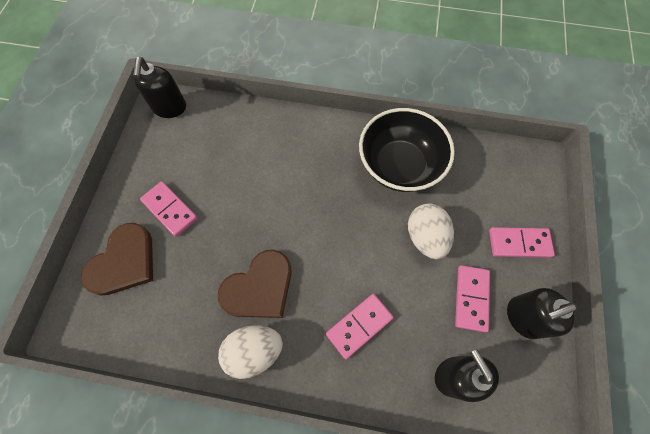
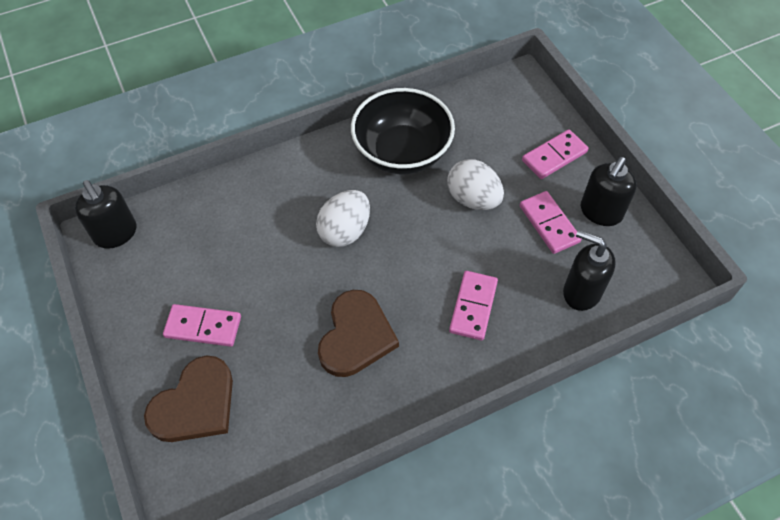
camera: 35 degrees left, 10 degrees down
brown heart [81,223,153,295] -> brown heart turned 45 degrees clockwise [144,355,233,442]
white egg [218,325,283,379] -> white egg moved to [316,190,370,247]

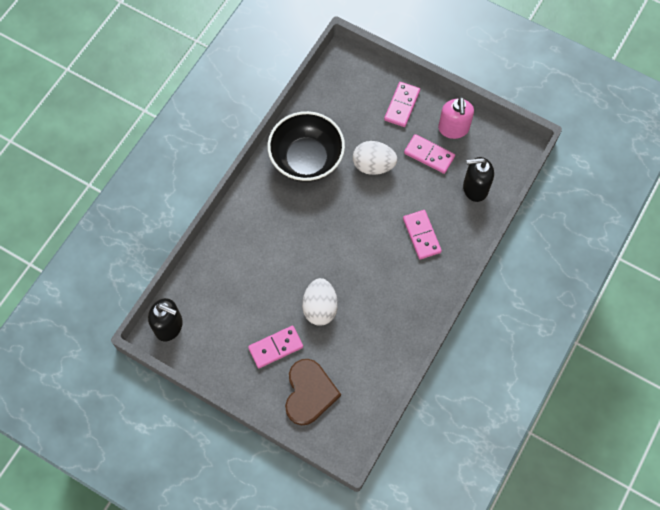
camera: 35 degrees left, 10 degrees up
white egg [316,190,370,247] -> white egg moved to [302,278,338,326]
brown heart [318,290,399,377] -> none
black soap dispenser [581,157,637,226] -> pink soap dispenser [438,97,474,139]

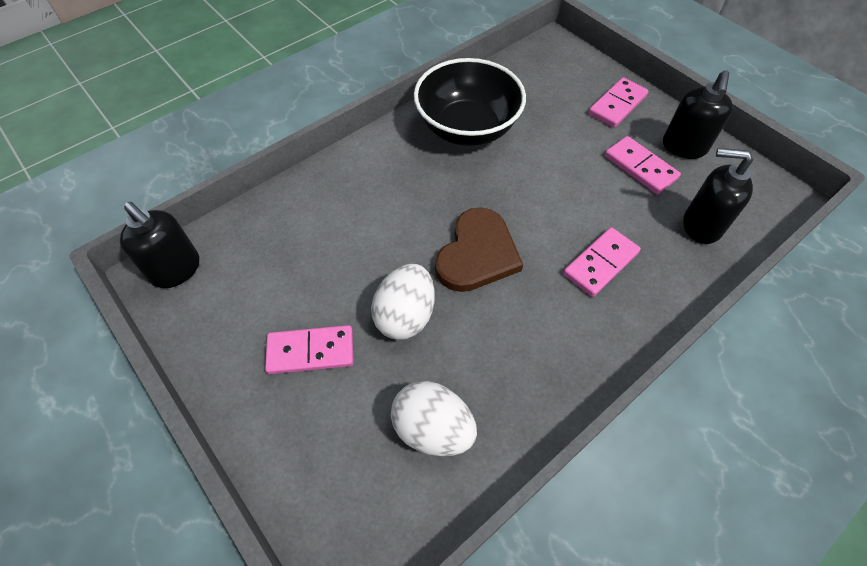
camera: 20 degrees right, 10 degrees down
brown heart [285,359,341,425] -> brown heart moved to [435,207,523,292]
white egg [353,141,397,175] -> white egg moved to [391,381,477,456]
pink domino [403,210,442,260] -> pink domino turned 45 degrees clockwise [563,227,641,297]
pink soap dispenser [438,97,474,139] -> black soap dispenser [663,70,733,159]

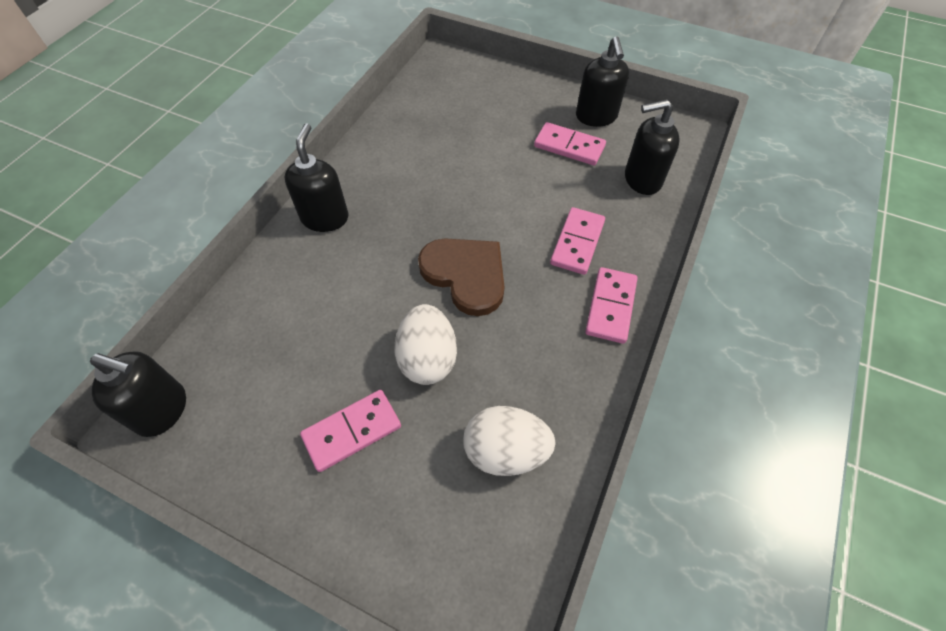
camera: 25 degrees left, 0 degrees up
black bowl [414,58,526,146] -> none
brown heart [435,207,523,292] -> brown heart turned 45 degrees counterclockwise [418,238,504,316]
pink domino [588,77,649,128] -> pink domino moved to [585,267,638,344]
none -> black soap dispenser [284,123,349,232]

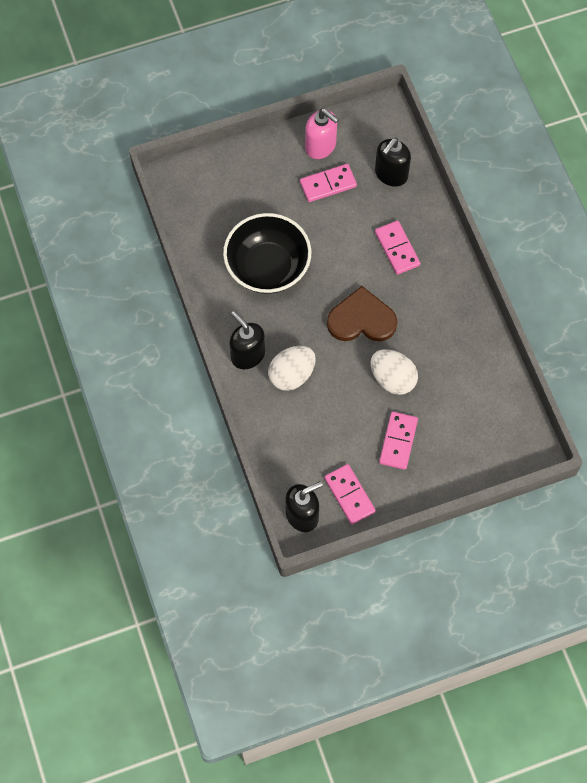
camera: 45 degrees left, 10 degrees up
white egg [463,406,556,476] -> white egg moved to [268,346,316,391]
black soap dispenser [576,36,629,127] -> pink soap dispenser [305,109,339,159]
pink domino [585,267,638,344] -> pink domino moved to [324,464,376,524]
none -> black bowl [223,213,311,294]

